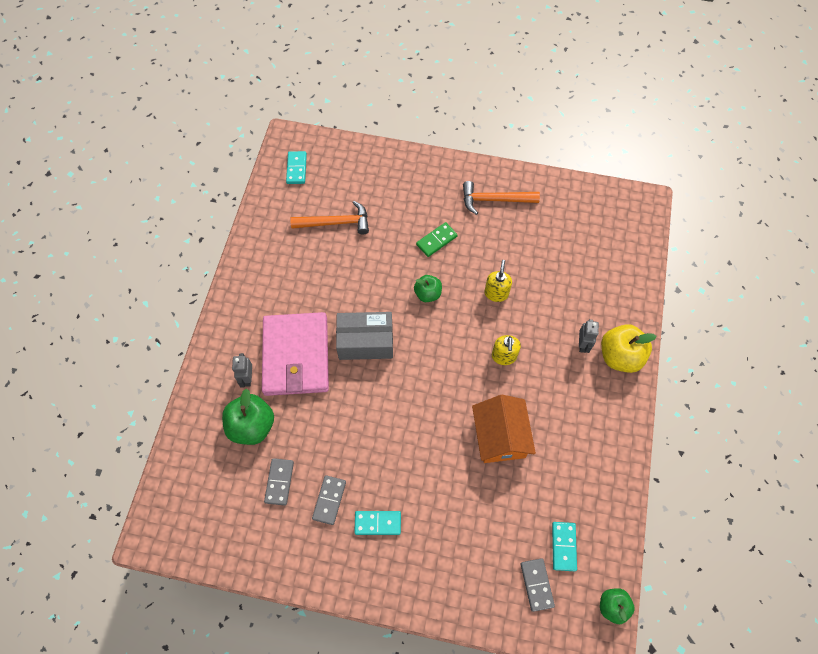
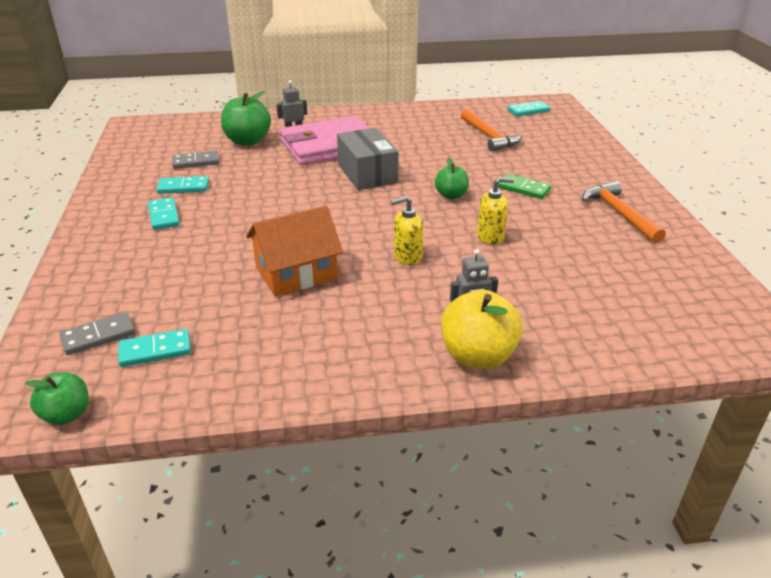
camera: 70 degrees right, 30 degrees down
grey domino [312,475,346,525] -> turquoise domino [157,176,209,194]

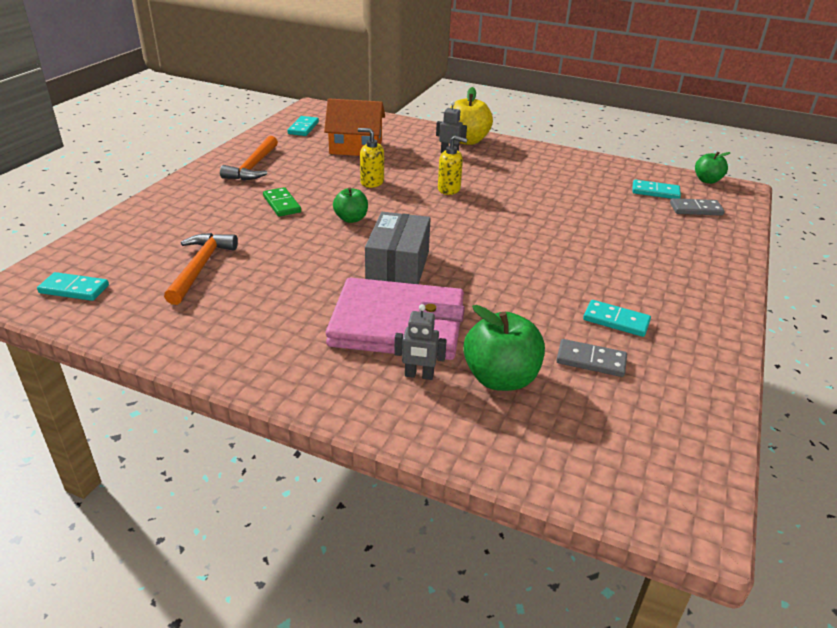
camera: 150 degrees left, 0 degrees up
turquoise domino [148,197,180,230] -> turquoise domino moved to [288,116,319,136]
orange house [246,206,343,297] -> orange house moved to [324,99,385,156]

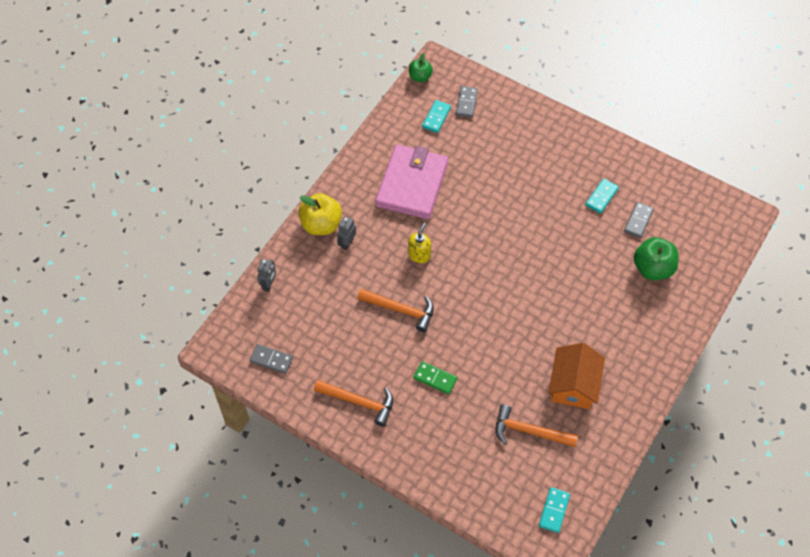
camera: 80 degrees left, 25 degrees up
green domino [263,187,301,217] -> green domino turned 45 degrees clockwise [414,361,457,394]
turquoise domino [288,116,319,136] -> grey domino [250,344,293,374]
orange house [324,99,385,156] -> orange house moved to [548,343,605,409]
pink wallet [326,278,465,360] -> pink wallet moved to [375,144,448,219]
green apple [333,187,368,223] -> none
yellow soap dispenser [358,128,384,188] -> orange hammer [357,289,434,333]
grey box [365,212,431,284] -> none
grey robot [394,304,447,380] -> grey robot moved to [257,259,276,292]

